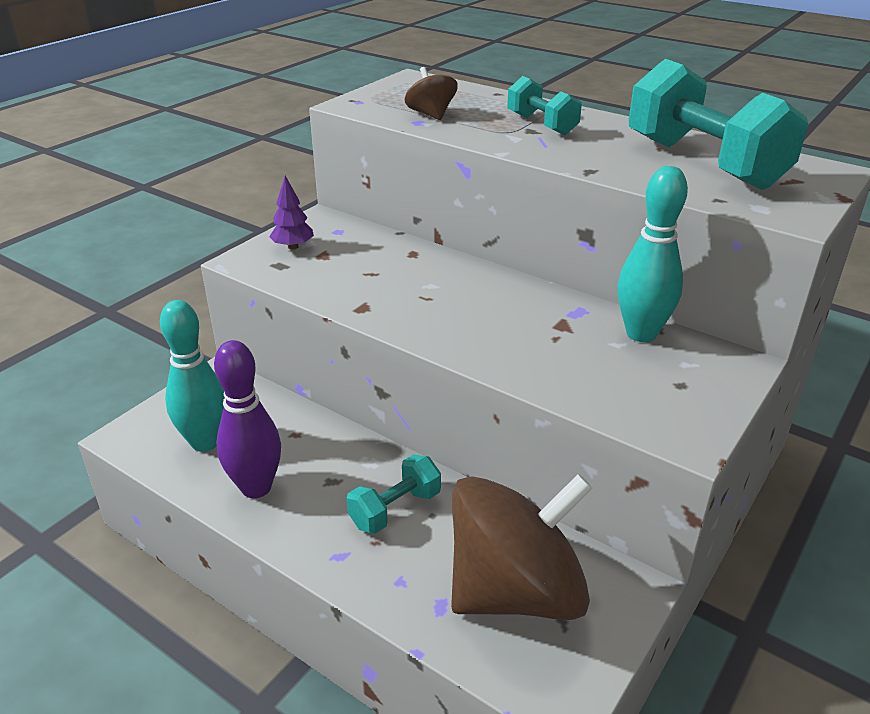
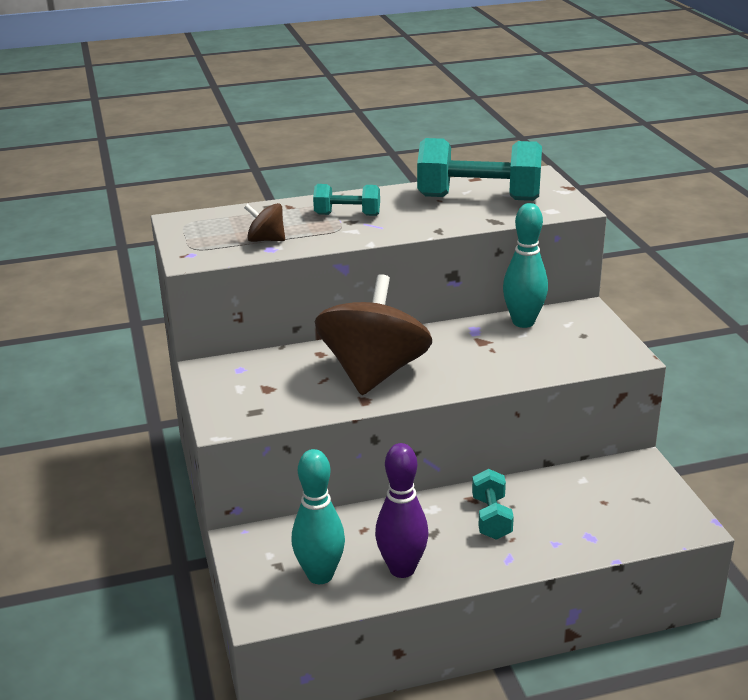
camera: 50 degrees left, 5 degrees down
purple tree [269,176,314,250] -> none
brown spinning top [451,474,593,620] -> brown spinning top moved to [315,274,432,395]

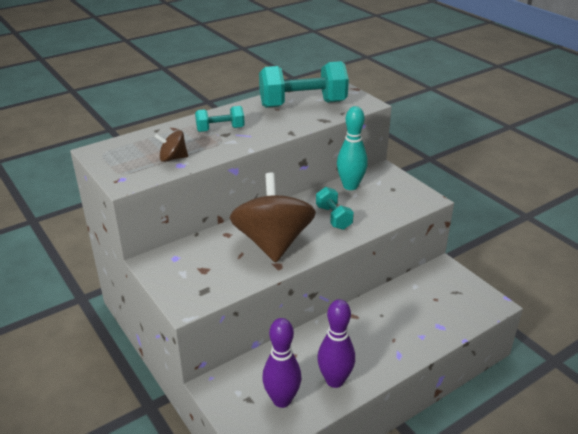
camera: 20 degrees left, 5 degrees up
turquoise bowling pin [292,449,345,584] -> purple bowling pin [262,318,301,408]
turquoise dumbbell [472,469,514,540] -> turquoise dumbbell moved to [316,187,354,230]

